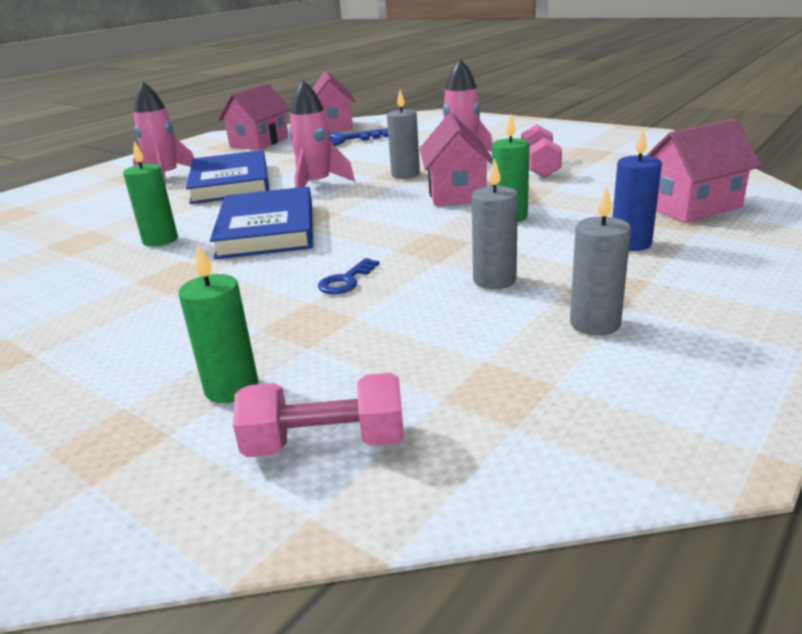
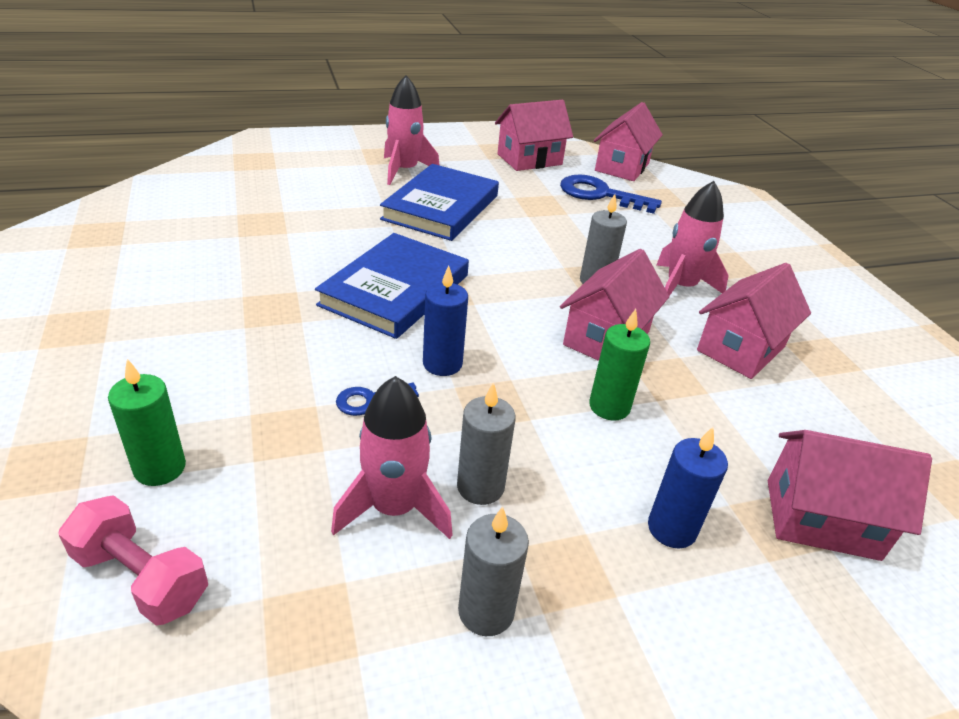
camera: 30 degrees right, 10 degrees up
green candle [123,141,178,247] -> none
pink rocket [289,80,355,188] -> pink rocket moved to [331,376,453,539]
pink dumbbell [521,124,562,178] -> pink house [697,263,811,379]
none -> blue candle [423,266,468,376]

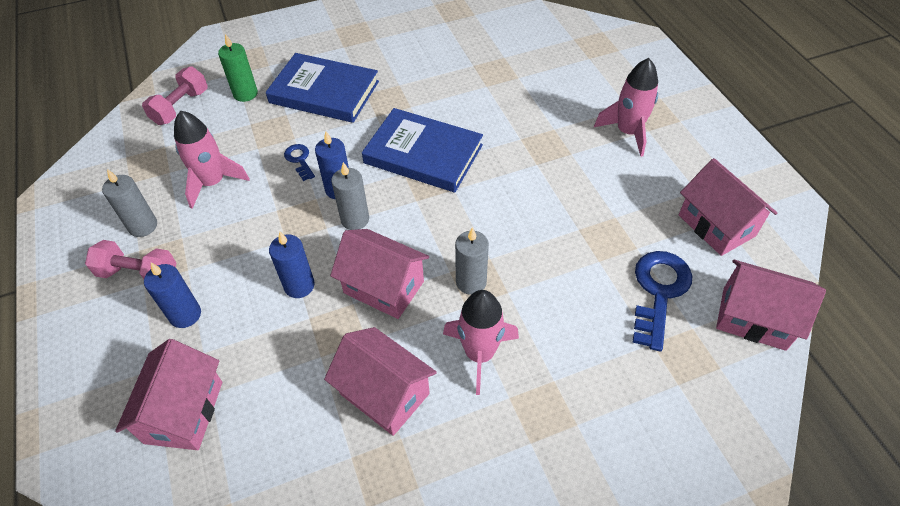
camera: 90 degrees right, 15 degrees up
blue book [380,164,499,241] -> blue book moved to [266,53,379,123]
grey candle [457,382,516,505] -> grey candle moved to [331,162,369,230]
green candle [589,309,650,420] -> blue candle [269,231,315,298]
none -> pink dumbbell [85,240,176,279]

